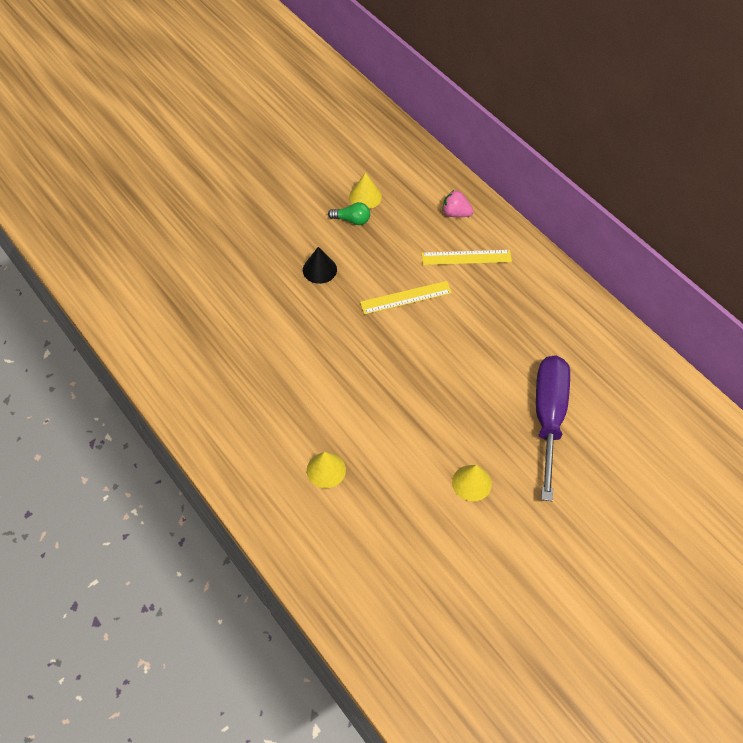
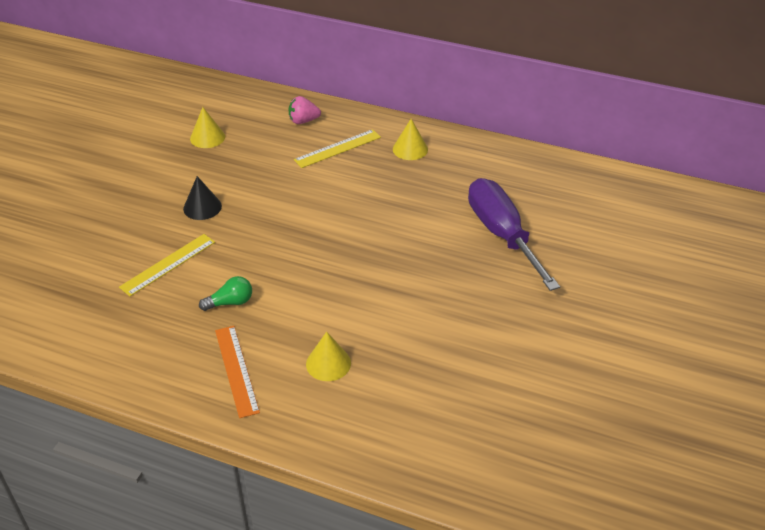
camera: 30 degrees left, 15 degrees down
green light bulb [328,202,370,225] -> green light bulb moved to [199,276,252,311]
yellow ruler [360,281,452,314] -> yellow ruler moved to [119,234,215,296]
yellow cone [452,465,492,501] -> yellow cone moved to [393,119,428,160]
none -> orange ruler [215,326,260,418]

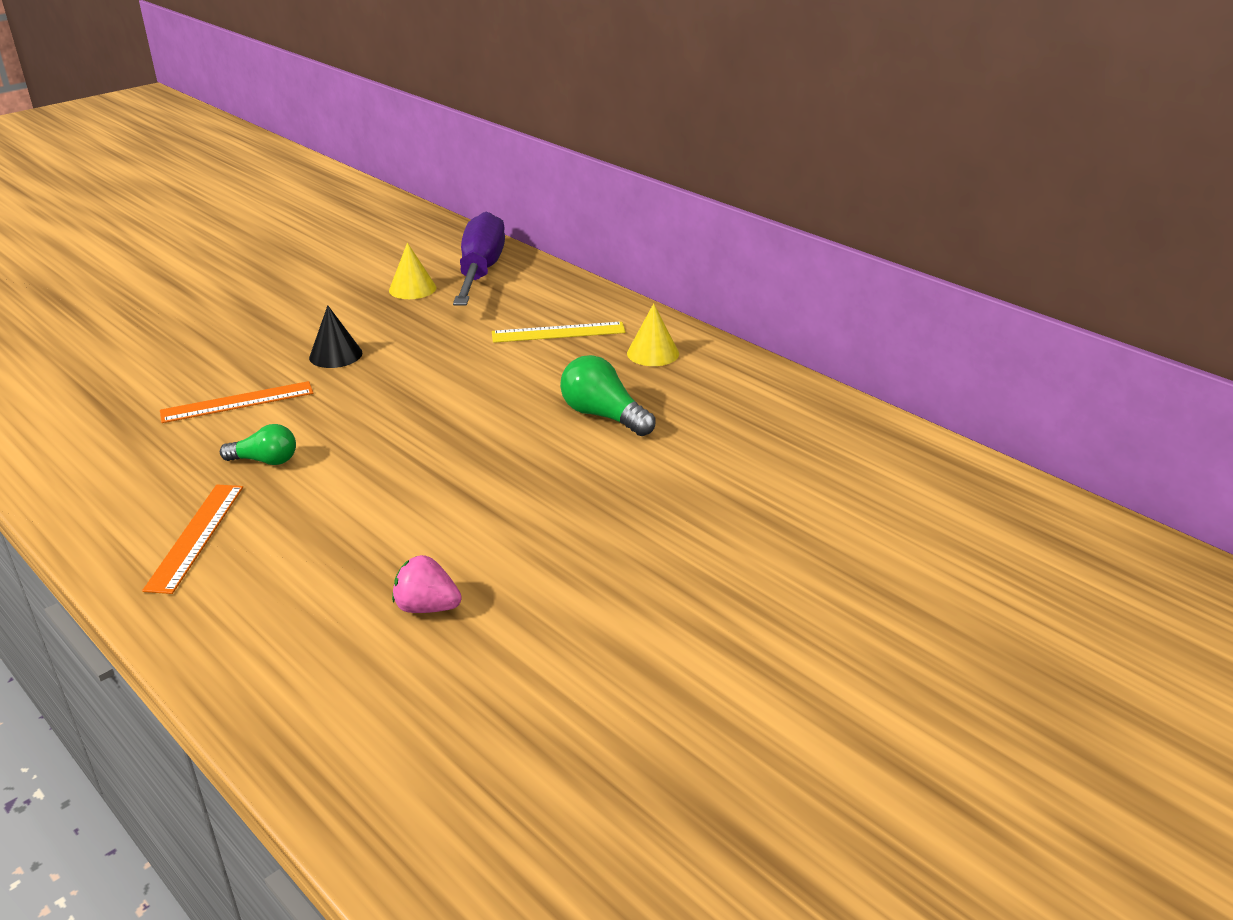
camera: 25 degrees right, 10 degrees down
yellow ruler [119,234,215,296] -> orange ruler [160,381,313,423]
pink strawberry [289,96,321,124] -> pink strawberry moved to [392,555,462,613]
yellow cone [306,332,351,381] -> none
purple screwdriver [468,178,560,291] -> purple screwdriver moved to [453,211,505,306]
none -> green light bulb [560,355,656,436]

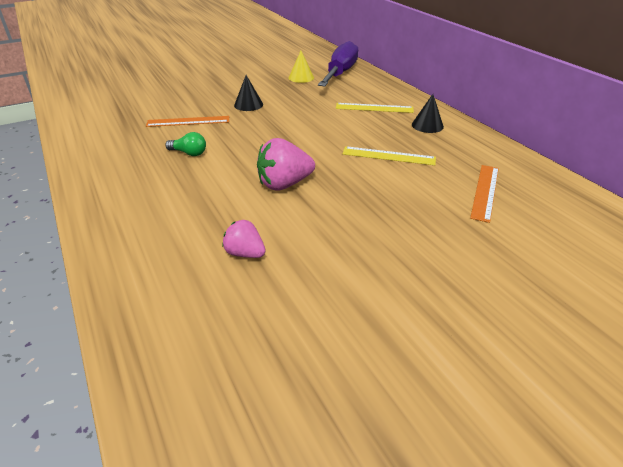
camera: 15 degrees right, 5 degrees up
orange ruler [142,484,243,594] -> orange ruler moved to [470,165,499,223]
green light bulb [560,355,656,436] -> yellow ruler [342,146,436,165]
yellow cone [627,303,679,366] -> black cone [412,94,444,133]
none -> pink strawberry [257,138,315,190]

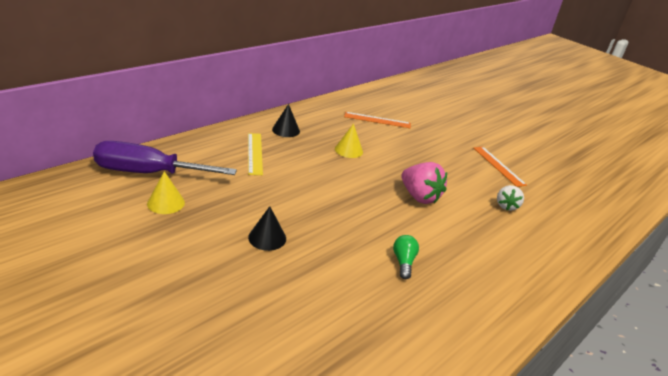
camera: 110 degrees left, 5 degrees down
orange ruler [146,116,229,127] -> orange ruler moved to [473,147,527,187]
pink strawberry [222,220,266,258] -> white strawberry [497,185,524,211]
yellow ruler [342,146,436,165] -> yellow cone [335,124,363,158]

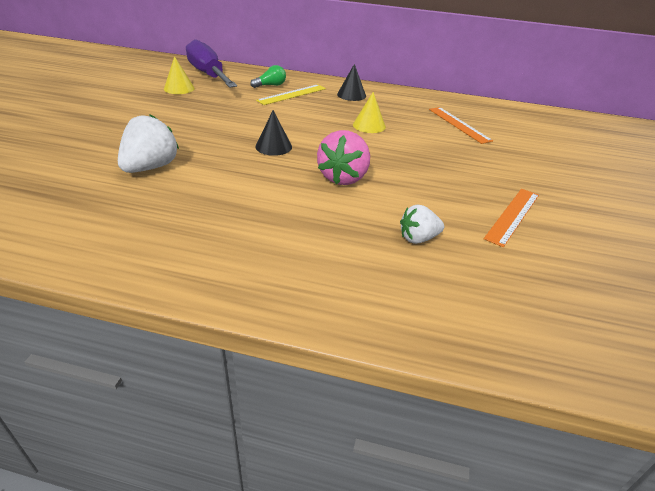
camera: 60 degrees right, 5 degrees up
black cone [248,206,286,251] -> black cone moved to [255,110,292,156]
green light bulb [393,235,419,279] -> green light bulb moved to [250,65,286,88]
none -> white strawberry [118,114,179,173]

